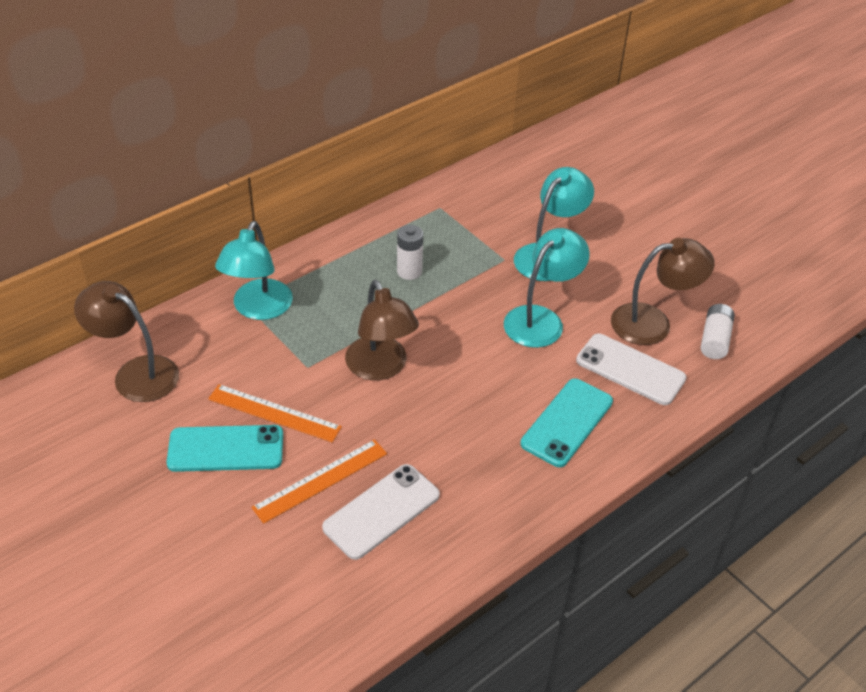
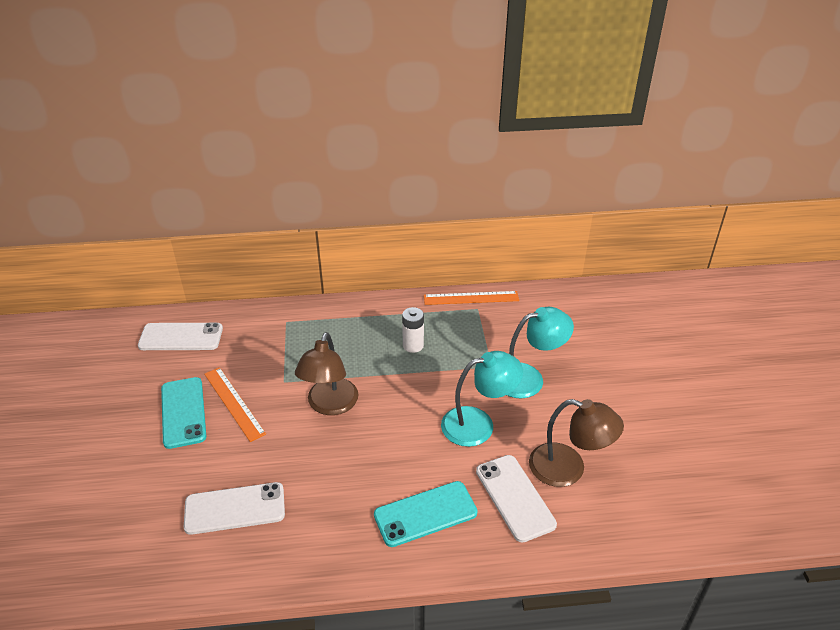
camera: 35 degrees right, 5 degrees down
brown lamp [74,281,179,402] -> white phone [138,323,223,350]
turquoise phone [167,425,283,472] -> turquoise phone turned 45 degrees clockwise [161,377,206,449]
turquoise lamp [215,221,293,320] -> none
orange ruler [251,439,387,524] -> orange ruler moved to [424,291,519,305]
white battery [701,304,735,359] -> none

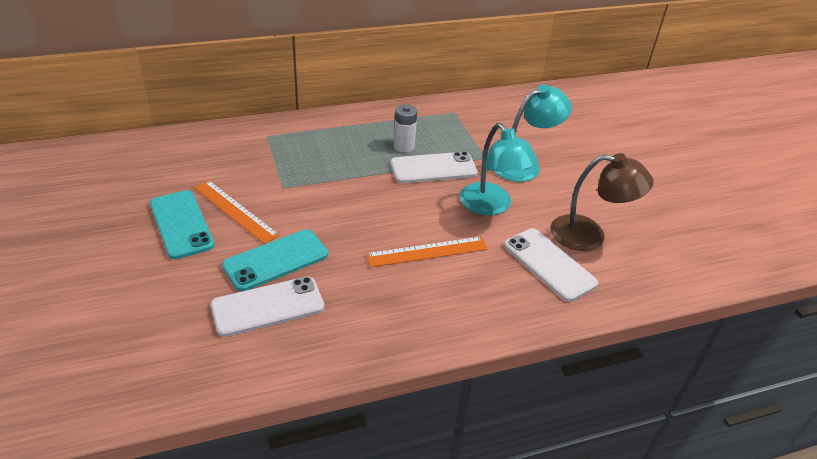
camera: 15 degrees left, 0 degrees up
white phone [138,323,223,350] -> white phone moved to [391,151,478,183]
brown lamp [295,332,358,415] -> none
turquoise phone [374,481,478,547] -> turquoise phone moved to [222,229,328,291]
orange ruler [424,291,519,305] -> orange ruler moved to [366,236,488,267]
turquoise lamp [441,351,523,447] -> turquoise lamp turned 90 degrees clockwise [460,123,538,216]

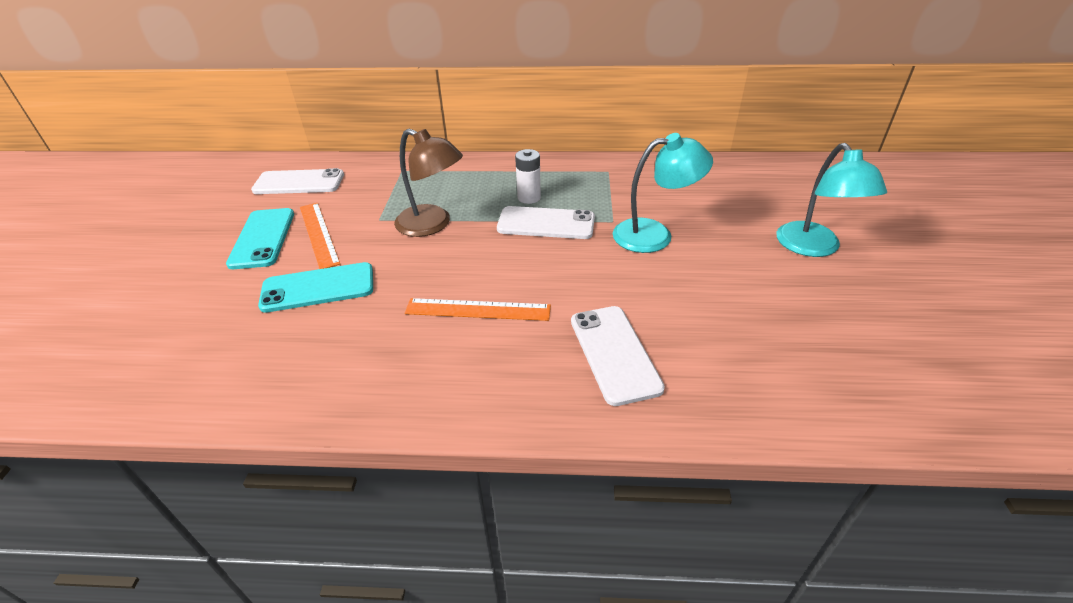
camera: 25 degrees right, 0 degrees up
white phone [211,277,324,337] -> white phone moved to [251,168,344,194]
turquoise lamp [460,123,538,216] -> turquoise lamp moved to [776,143,887,257]
brown lamp [550,153,654,251] -> brown lamp moved to [394,129,463,237]

